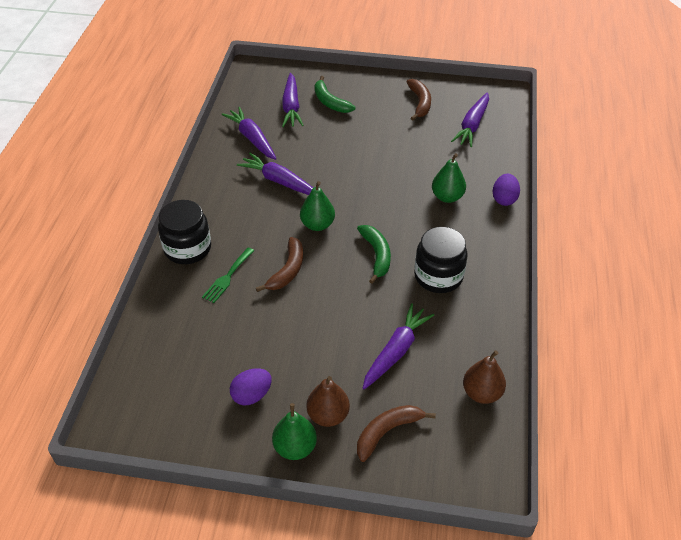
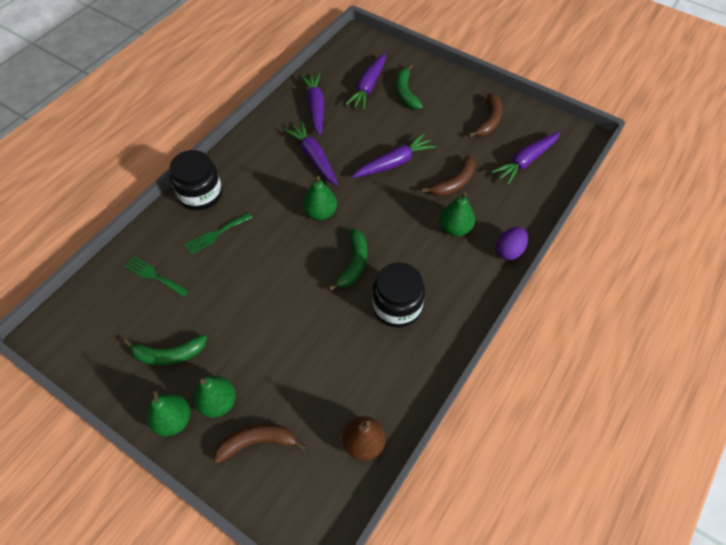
camera: 25 degrees right, 10 degrees up
purple egg [230,368,272,405] -> green banana [123,335,207,366]
brown banana [256,237,303,292] -> brown banana moved to [421,155,475,196]
brown pear [306,376,350,427] -> green pear [193,376,236,417]
purple carrot [363,303,435,390] -> purple carrot moved to [352,133,436,178]
none -> green fork [125,256,189,297]

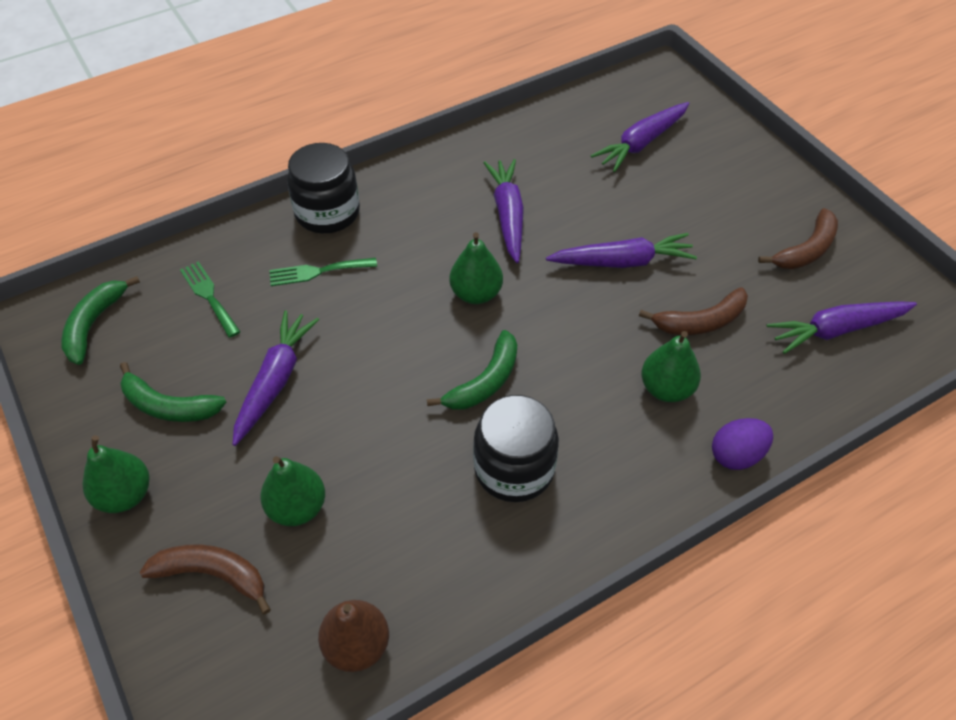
camera: 25 degrees right, 5 degrees down
green pear [193,376,236,417] -> green pear moved to [260,456,325,526]
purple carrot [300,73,324,136] -> purple carrot moved to [232,310,319,446]
green banana [396,64,423,109] -> green banana moved to [61,276,140,365]

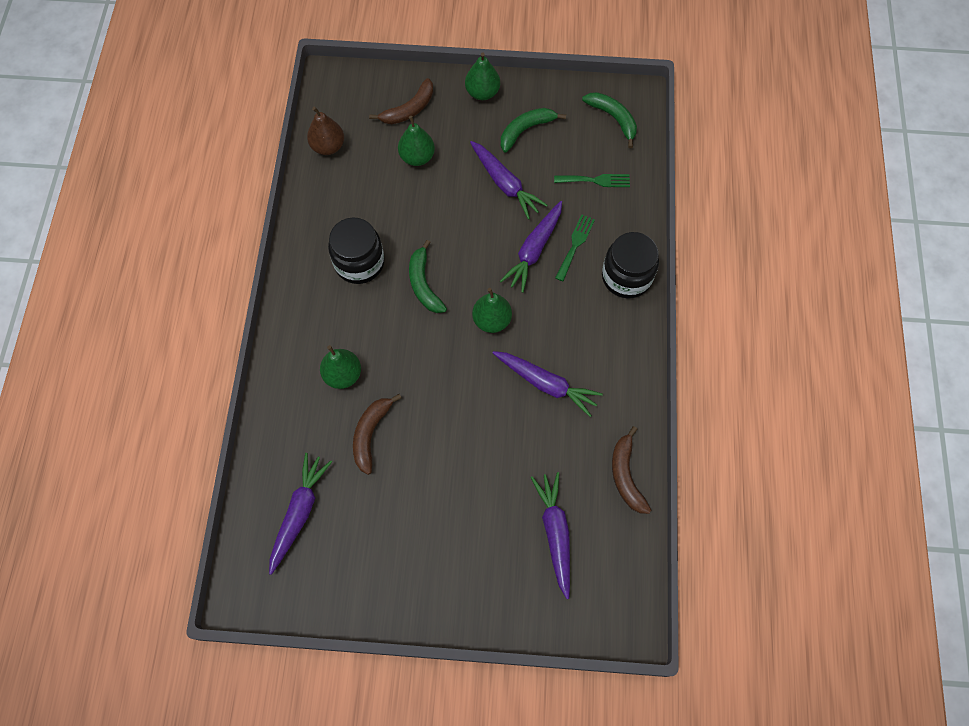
camera: 125 degrees right, 15 degrees up
purple carrot [546,233,697,268] -> purple carrot moved to [500,201,562,293]
purple egg [712,418,773,470] -> none
brown banana [758,208,838,269] -> brown banana moved to [612,426,651,514]

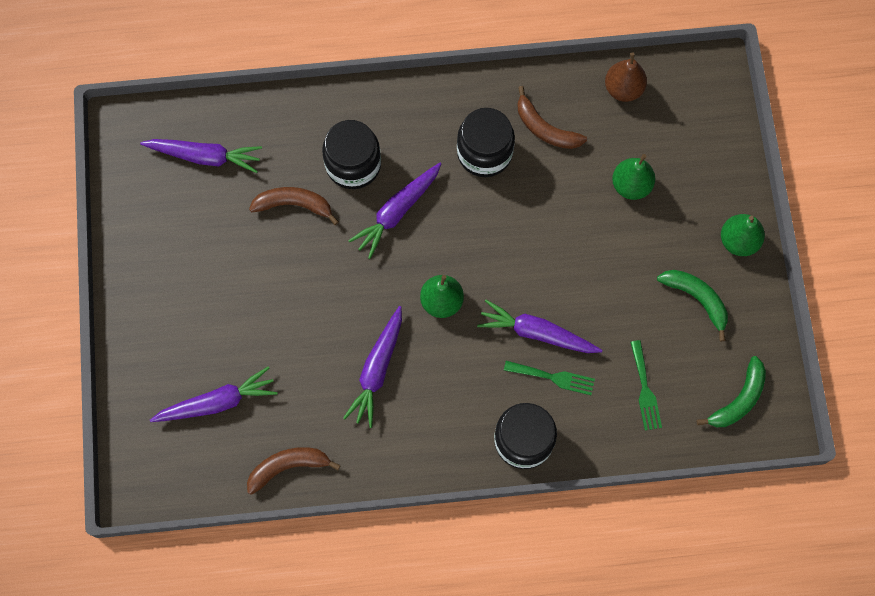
camera: 80 degrees right, 5 degrees up
green pear [320,345,361,389] -> black jar [322,120,381,189]
brown banana [369,78,433,124] -> brown banana moved to [517,86,587,149]
green banana [409,240,447,313] -> none
purple carrot [470,141,548,220] -> purple carrot moved to [348,163,441,259]

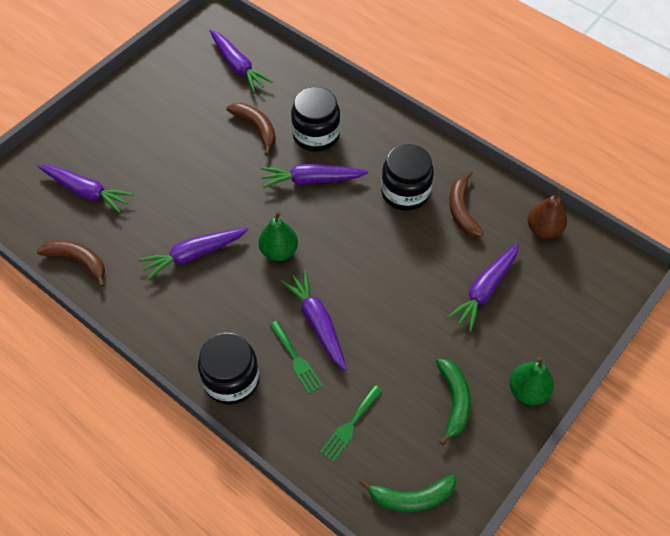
camera: 45 degrees right, 15 degrees down
green pear [612,154,655,200] -> purple carrot [447,243,519,332]

